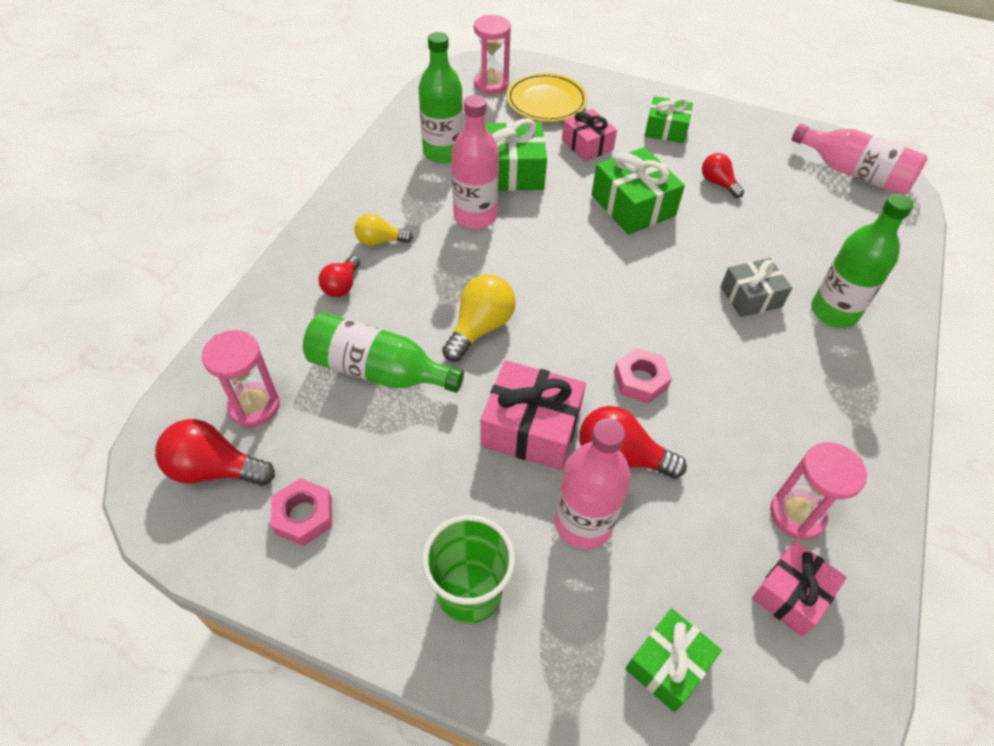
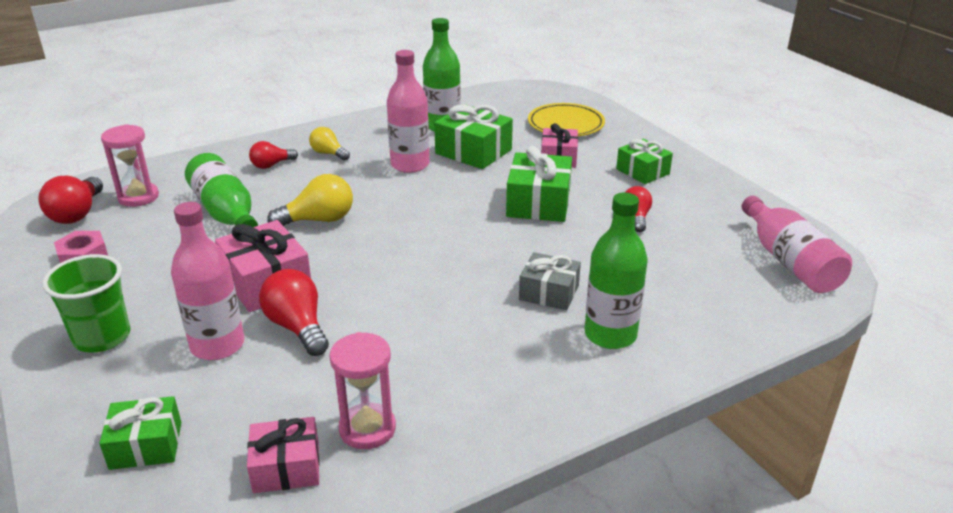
camera: 40 degrees right, 20 degrees down
red light bulb [155,419,275,486] -> red light bulb turned 135 degrees counterclockwise [38,176,103,224]
pink hourglass [474,15,511,94] -> none
pink nut [614,348,672,403] -> none

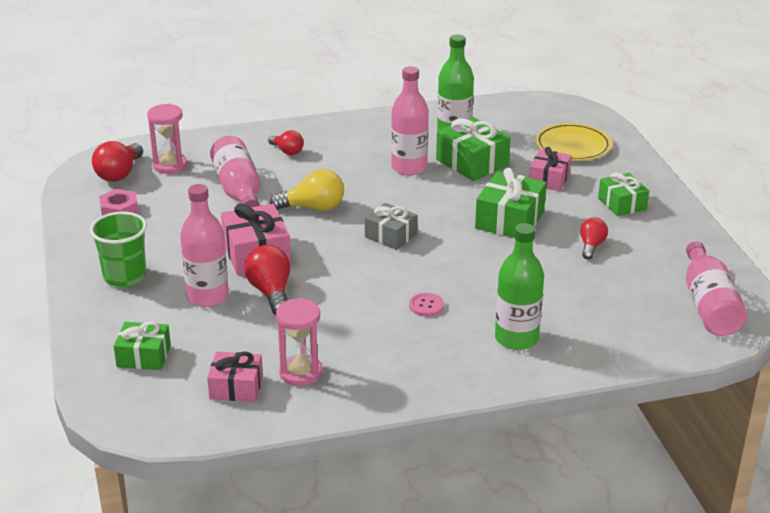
camera: 15 degrees right, 0 degrees up
green bottle [185,153,258,227] -> pink bottle [210,136,260,207]
red light bulb [249,141,298,169] -> red light bulb turned 120 degrees counterclockwise [268,130,304,155]
yellow light bulb [309,127,350,161] -> none
grey gift [519,252,581,310] -> grey gift moved to [365,203,417,250]
none -> pink button [409,293,444,317]

